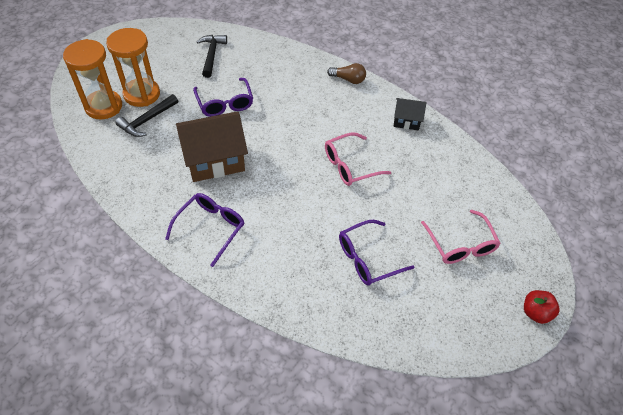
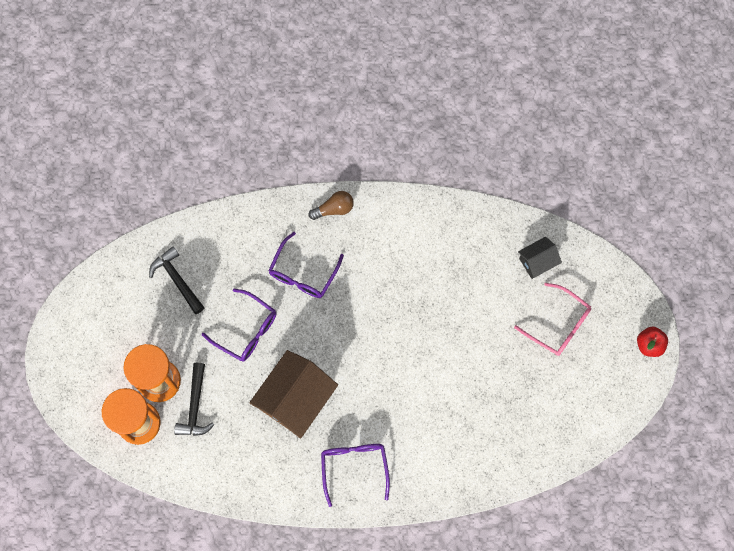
camera: 35 degrees left, 20 degrees up
pink glasses [325,132,392,186] -> none
purple glasses [339,220,414,286] -> purple glasses moved to [268,232,344,298]
black house [394,98,427,130] -> black house moved to [518,237,562,279]

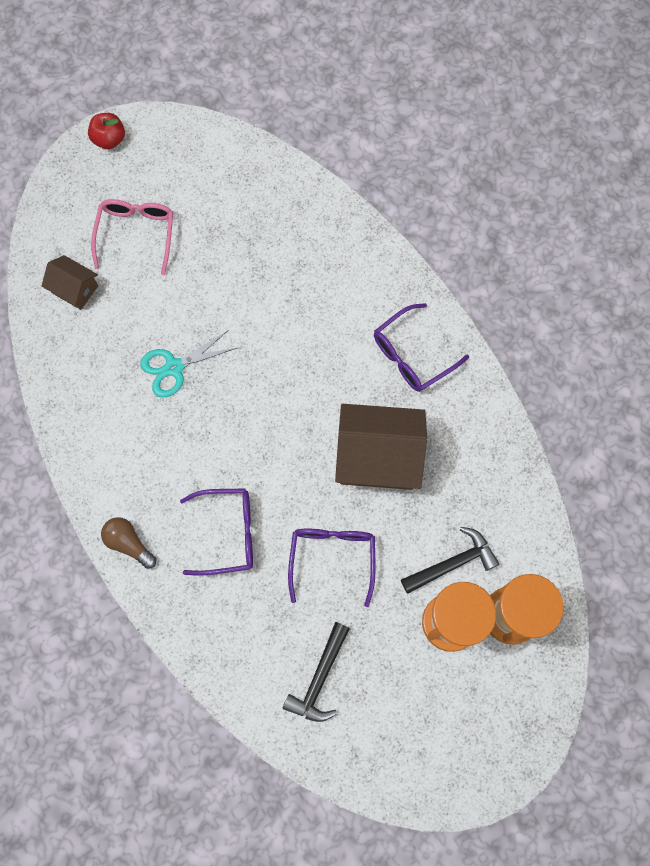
camera: 120 degrees left, 0 degrees up
black house [518,237,562,279] -> brown house [42,255,98,310]
none -> turquoise scissors [140,330,237,398]

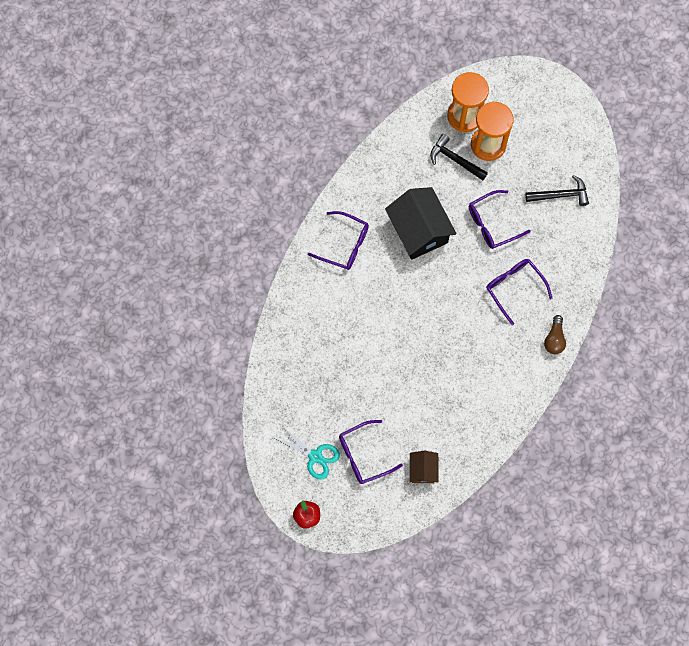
camera: 120 degrees left, 0 degrees up
pink glasses [91,199,173,275] -> purple glasses [339,420,403,484]
turquoise scissors [140,330,237,398] -> turquoise scissors moved to [274,425,340,479]
brown house [335,404,427,490] -> black house [385,187,457,260]

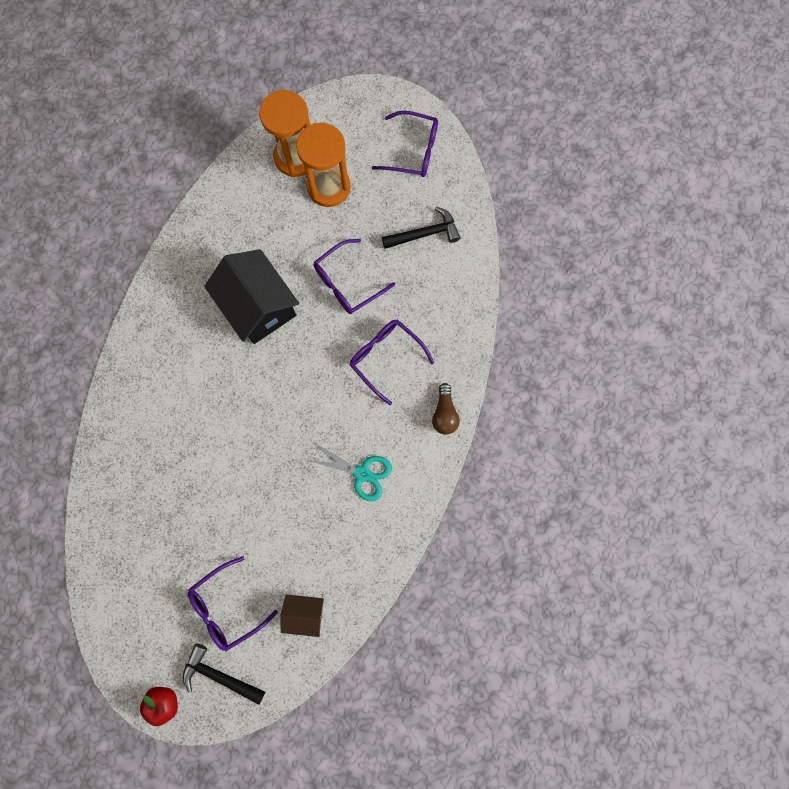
camera: 10 degrees left, 5 degrees up
turquoise scissors [274,425,340,479] -> turquoise scissors moved to [308,443,392,501]
purple glasses [308,211,369,270] -> purple glasses moved to [372,111,438,177]
brown house [410,451,438,483] -> brown house turned 75 degrees counterclockwise [280,594,324,637]
black hammer [430,134,488,181] -> black hammer moved to [183,644,265,705]

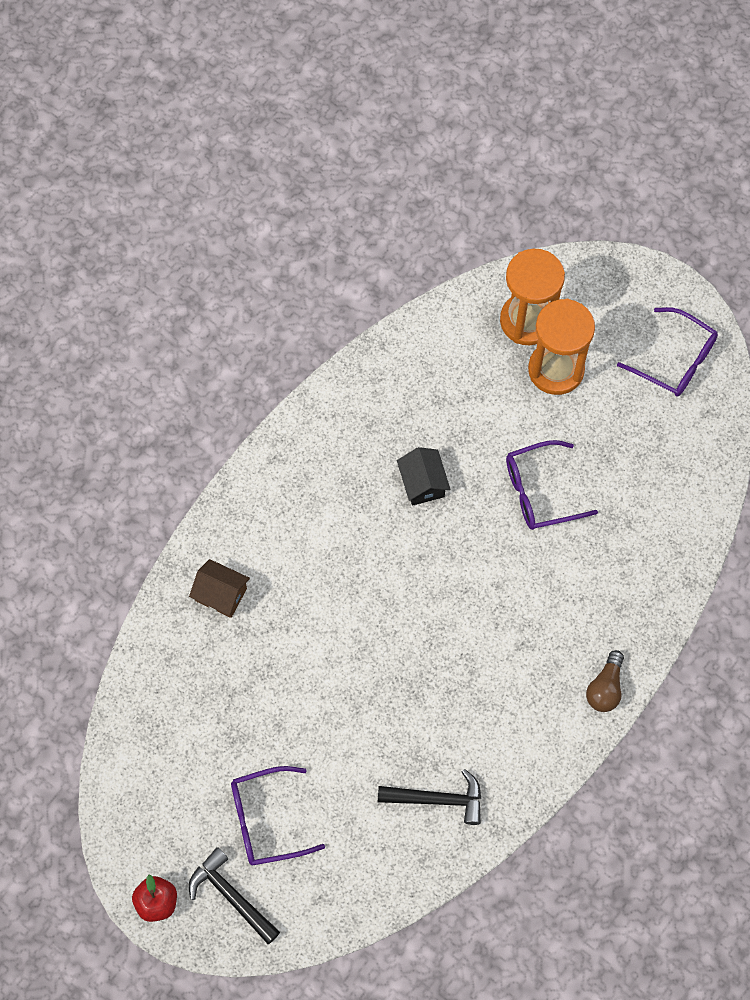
camera: 20 degrees right, 10 degrees down
black house [204,249,299,344] -> black house [397,447,451,506], size x0.52
brown house [280,594,324,637] -> brown house moved to [189,559,250,618]
turquoise scissors [308,443,392,501] -> none
purple glasses [350,319,434,405] -> none
black hammer [382,206,460,249] -> black hammer moved to [378,769,481,825]

